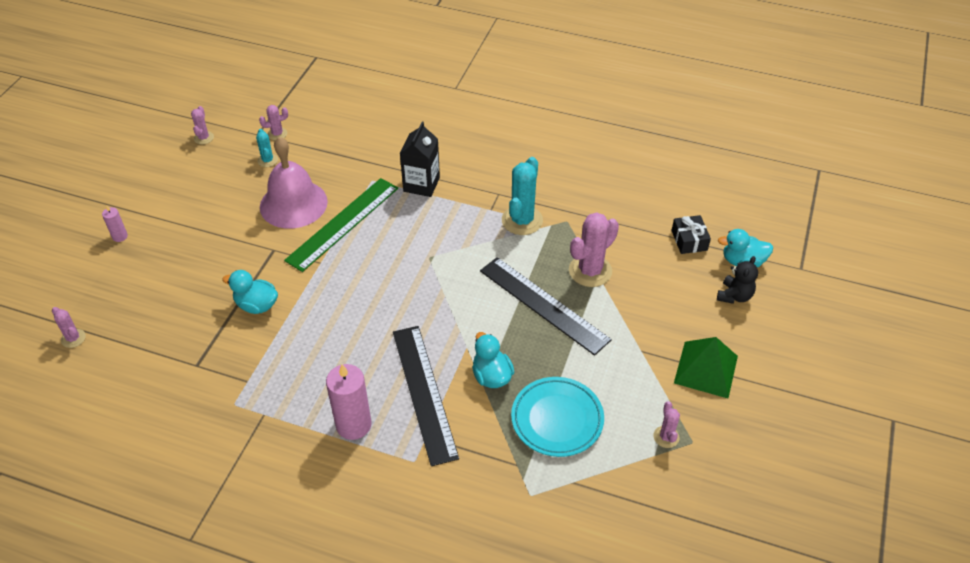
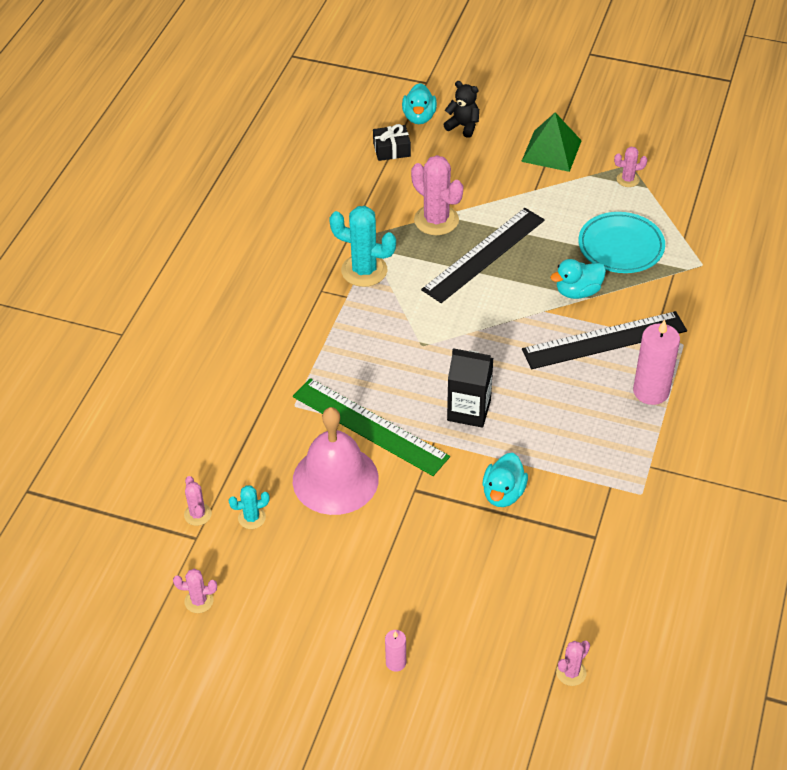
camera: 90 degrees left, 0 degrees up
black carton [400,122,440,197] -> black carton moved to [447,348,494,428]

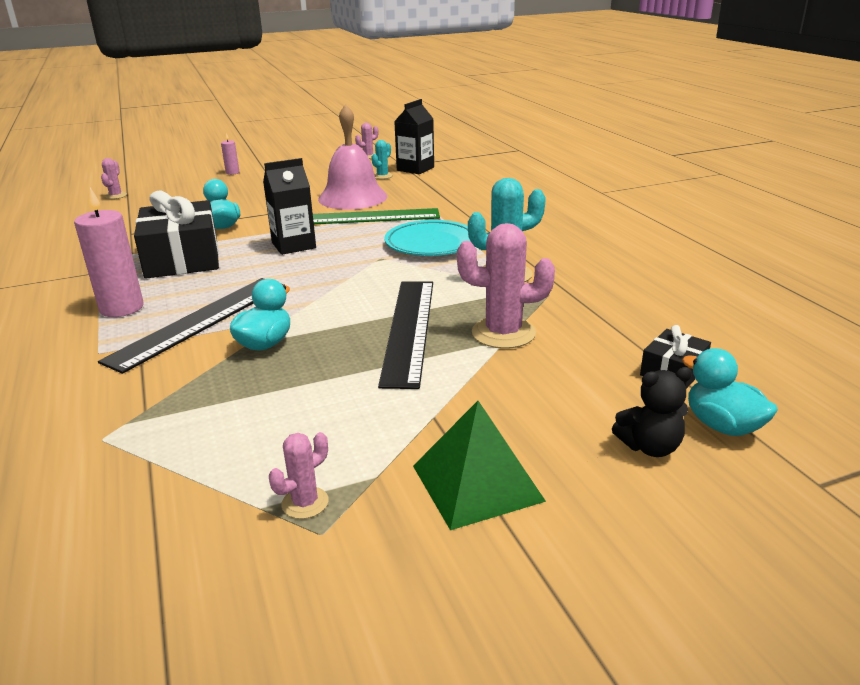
camera: 140 degrees right, 20 degrees down
pink cactus [184,476,212,526] -> black carton [394,99,434,174]
turquoise plate [578,212,665,273] -> turquoise plate moved to [384,220,471,256]
none -> black gift [134,190,219,279]

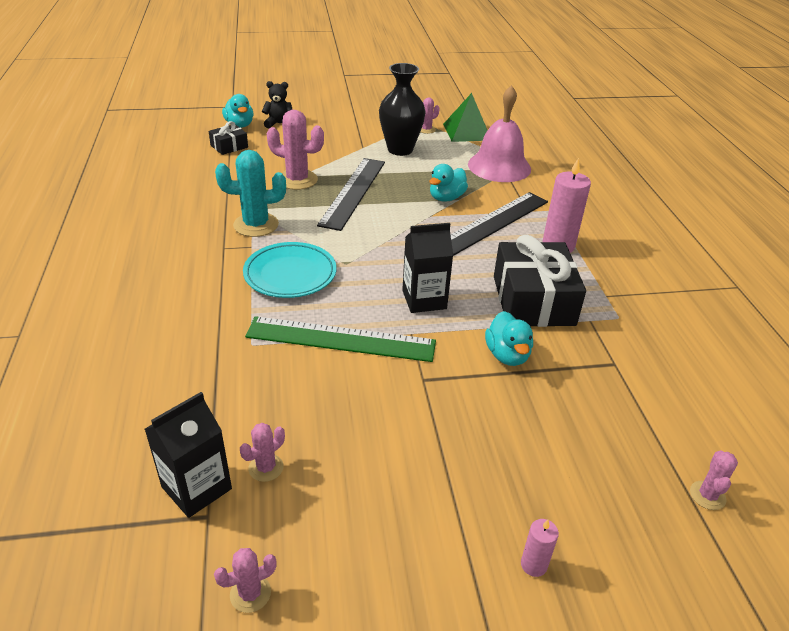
camera: 170 degrees left, 10 degrees up
pink bell [318,104,387,210] -> pink bell moved to [468,85,531,182]
turquoise cactus [372,140,393,179] -> pink cactus [240,423,285,482]
green pyramid [413,401,546,530] -> green pyramid moved to [443,93,488,142]
none -> black vase [379,63,426,156]

